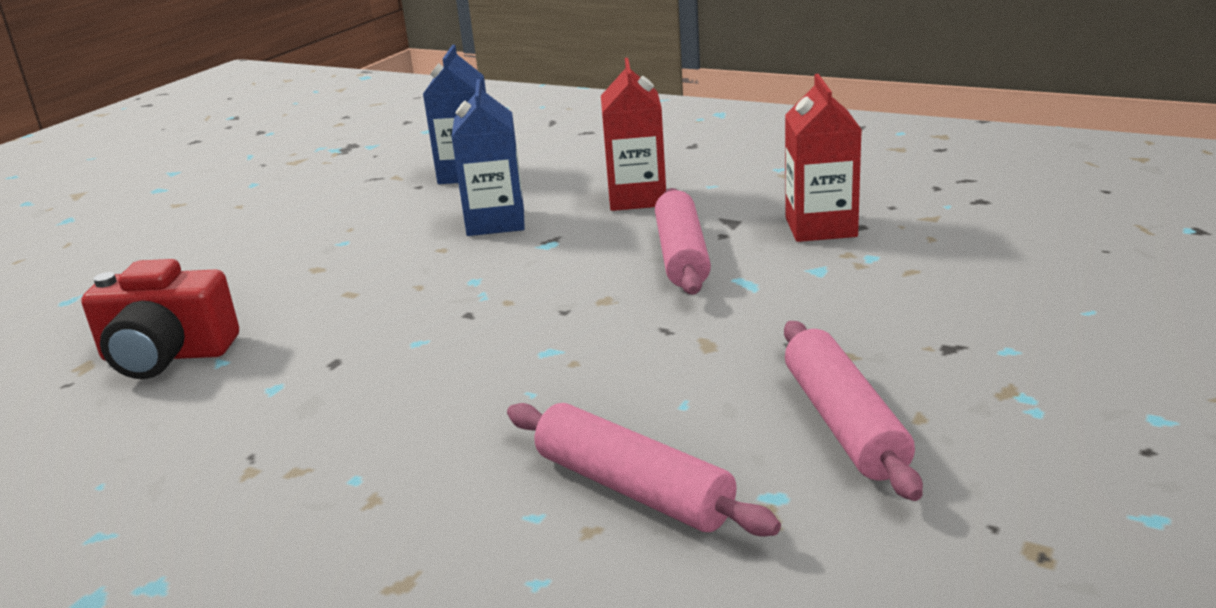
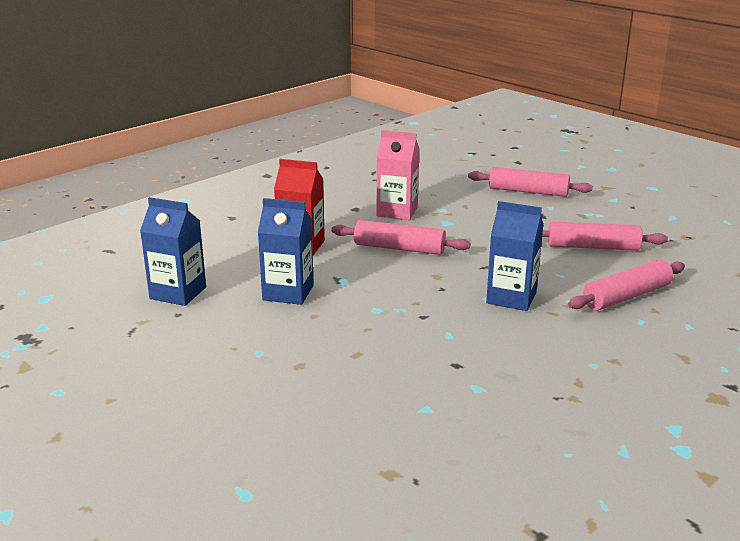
camera: 75 degrees left, 0 degrees up
red camera [81,259,239,379] -> none
red carton [785,74,862,242] -> pink carton [377,130,420,220]
none -> pink rolling pin [468,167,593,197]
none -> blue carton [486,201,543,311]

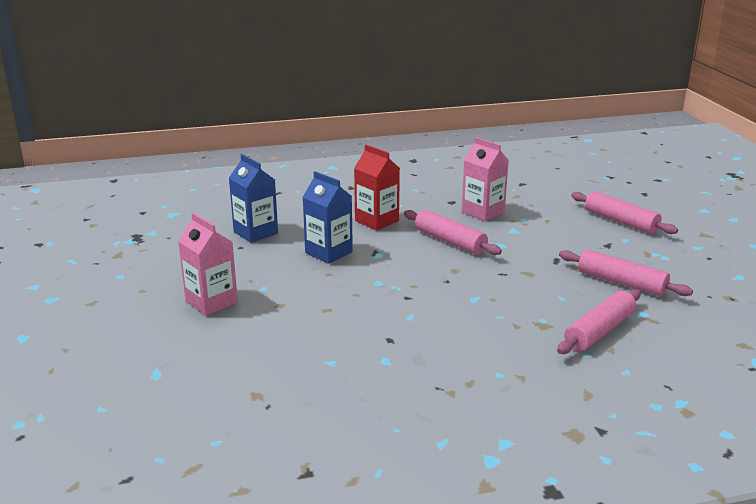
camera: 30 degrees right, 0 degrees up
blue carton [486,201,543,311] -> none
pink rolling pin [568,260,685,311] -> pink rolling pin turned 45 degrees counterclockwise [557,289,641,354]
none -> pink carton [178,213,238,316]

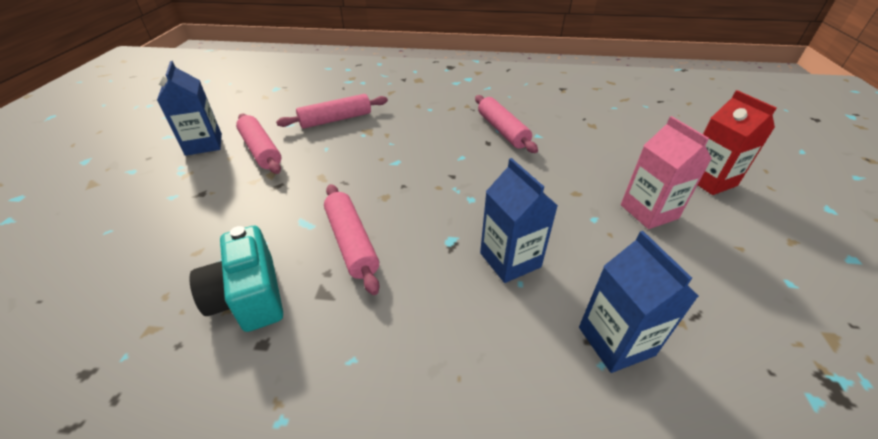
camera: 160 degrees left, 15 degrees up
red carton [354,145,400,231] -> red carton moved to [698,90,776,195]
pink carton [462,137,509,221] -> turquoise camera [189,226,283,332]
pink rolling pin [571,191,678,234] -> pink rolling pin moved to [475,95,538,153]
none -> blue carton [157,61,222,156]

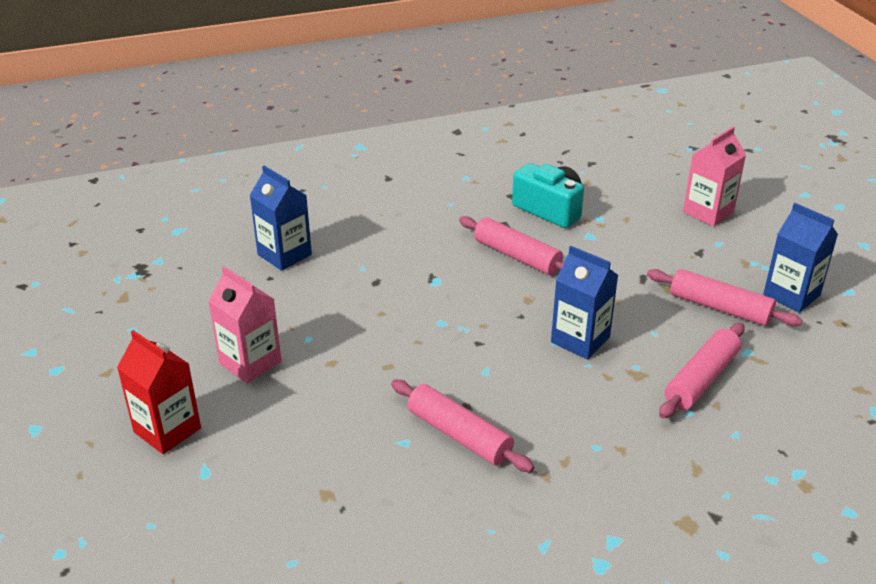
camera: 155 degrees right, 5 degrees down
blue carton [480,158,558,283] -> blue carton moved to [551,246,618,359]
none -> pink carton [683,127,746,227]

